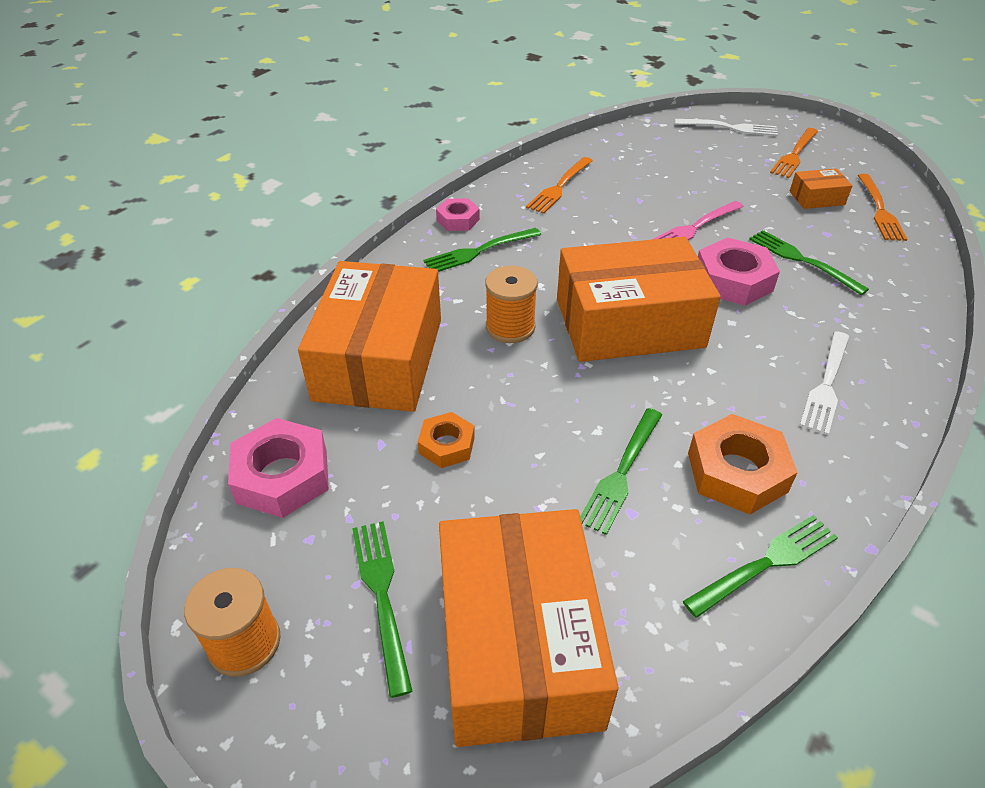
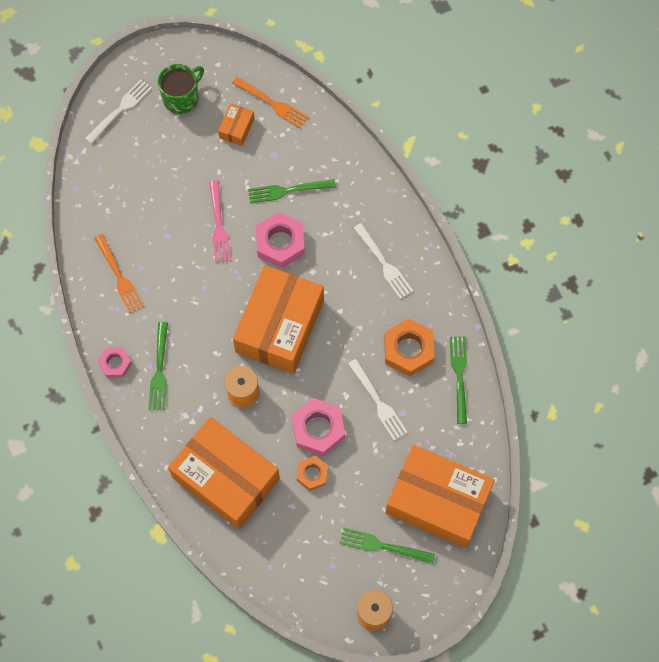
camera: 60 degrees left, 25 degrees up
pink nut [228,418,329,518] -> pink nut moved to [291,398,345,456]
green fork [580,408,662,535] -> white fork [348,359,408,440]
orange fork [770,128,818,178] -> green mug [158,64,204,114]

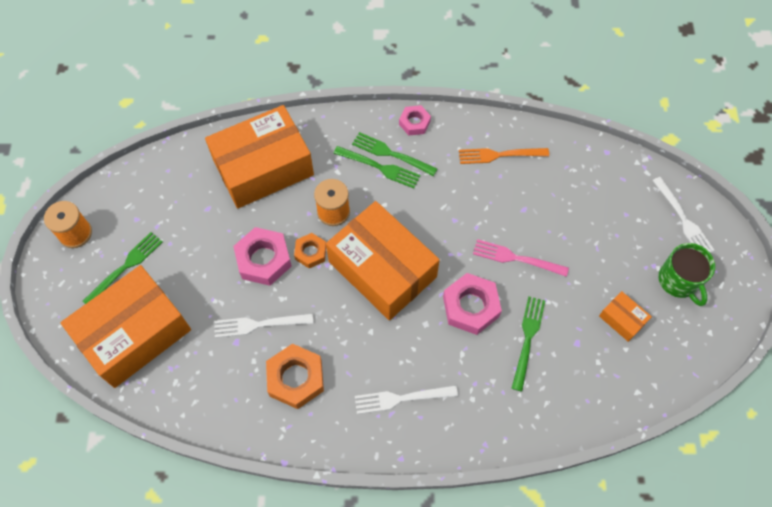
camera: 115 degrees right, 5 degrees down
orange fork [232,77,308,128] -> none
orange nut [297,456,328,491] -> orange nut moved to [294,233,326,268]
green fork [450,336,467,424] -> green fork moved to [333,146,420,188]

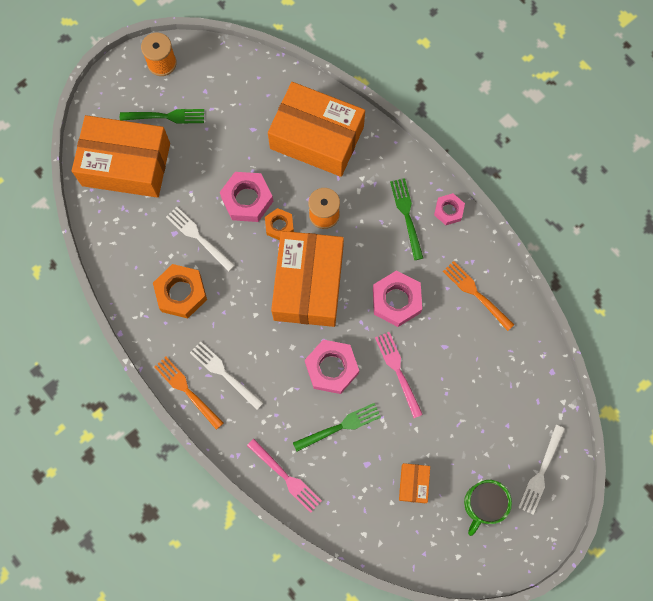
camera: 50 degrees right, 10 degrees up
green fork [333,146,420,188] -> none
none -> orange fork [155,357,223,430]
none -> pink fork [247,439,322,513]
none -> pink nut [373,270,422,327]

